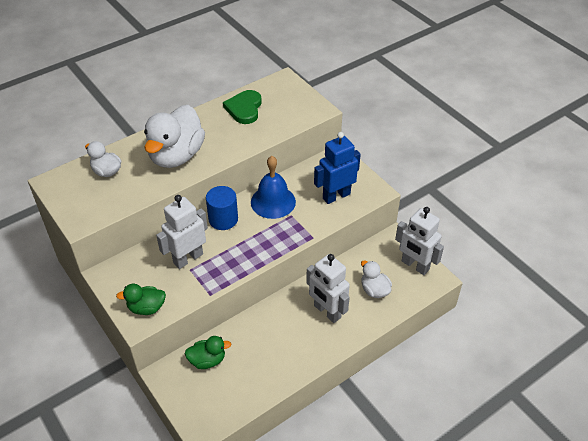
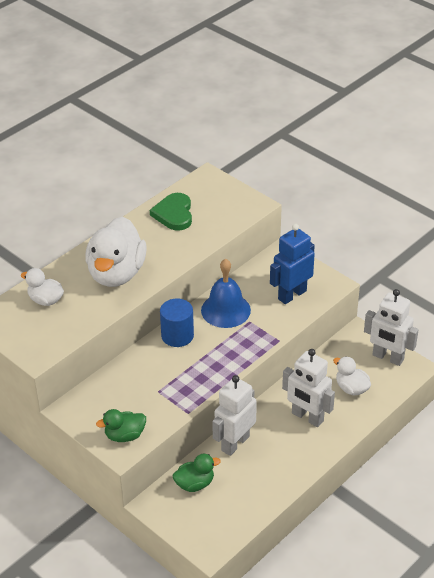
camera: 10 degrees left, 5 degrees down
white robot [156,195,208,269] -> white robot moved to [212,375,257,456]

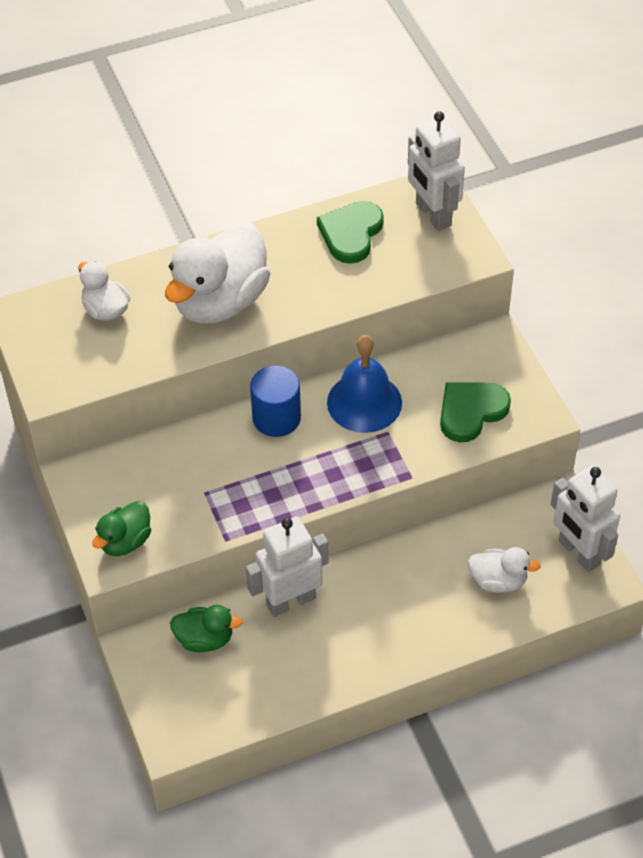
camera: 25 degrees right, 10 degrees up
green duck [96,409,146,442] -> green duck turned 60 degrees counterclockwise [92,501,151,556]
blue robot [270,224,315,304] -> green heart [440,383,511,442]
white robot [282,349,335,427] -> white robot moved to [408,111,465,231]
white duck [333,356,371,395] -> white duck turned 120 degrees clockwise [468,547,541,593]

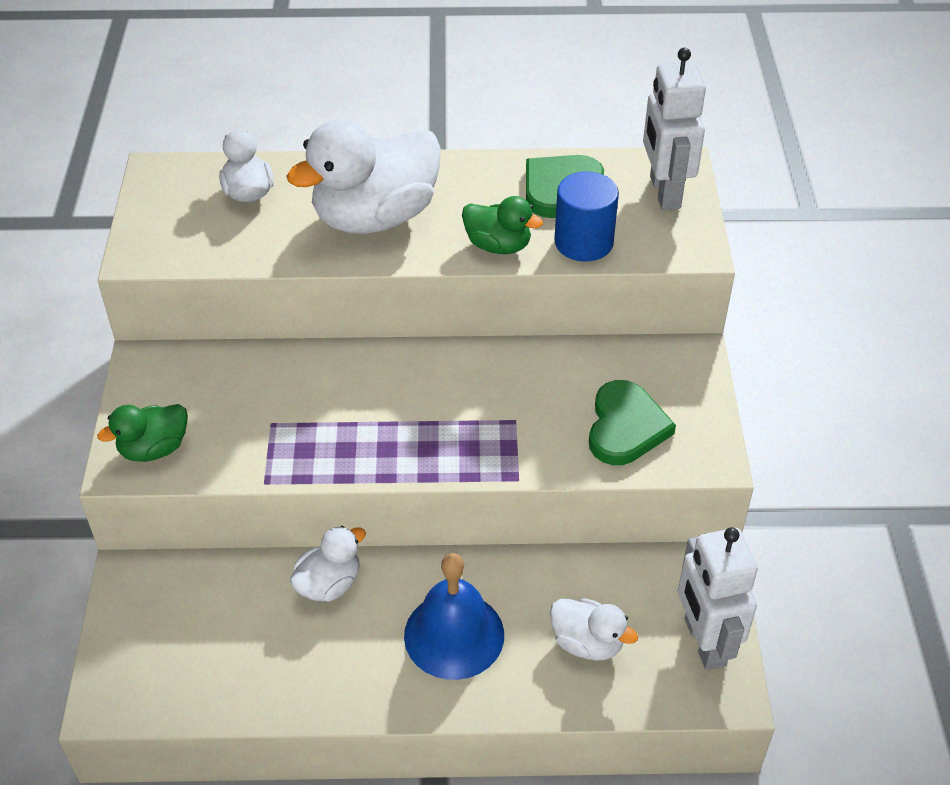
camera: 20 degrees right, 5 degrees down
green duck [170,605,243,652] -> green duck moved to [462,196,543,254]
white robot [246,517,329,617] -> white duck [290,526,366,602]
blue cylinder [250,366,301,437] -> blue cylinder moved to [554,171,619,261]
blue bell [327,335,402,433] -> blue bell moved to [404,553,504,680]
green heart [440,383,511,442] -> green heart turned 120 degrees clockwise [589,380,676,465]

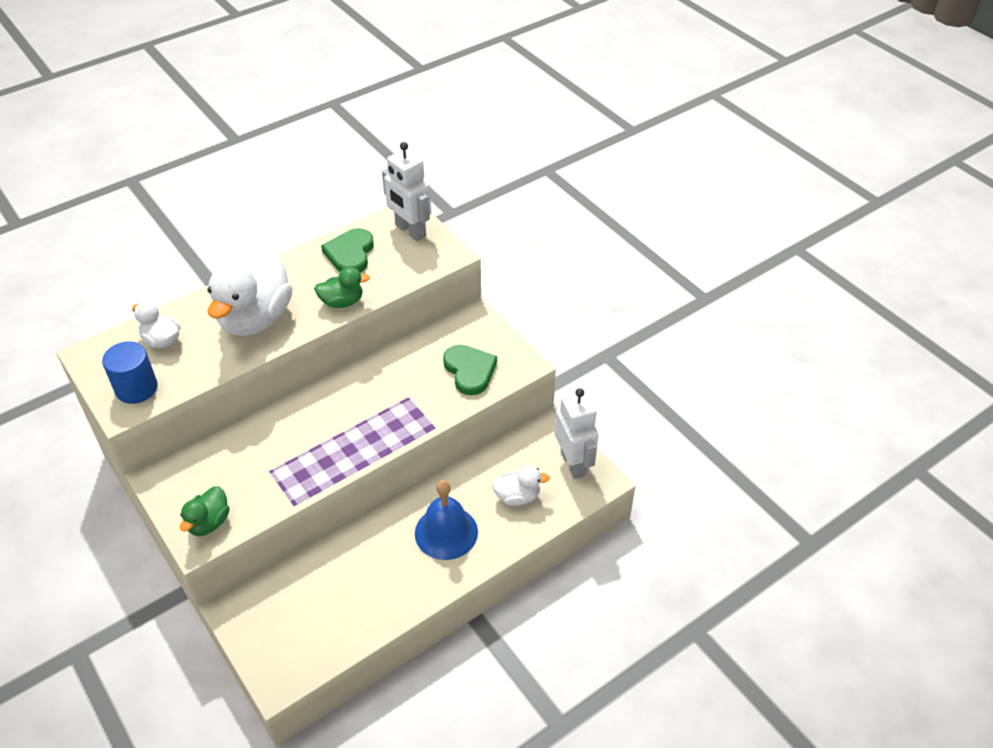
camera: 35 degrees left, 0 degrees up
white duck [290,526,366,602] -> none
blue cylinder [554,171,619,261] -> blue cylinder moved to [102,341,158,404]
white robot [678,527,758,670] -> white robot turned 150 degrees counterclockwise [554,388,599,479]

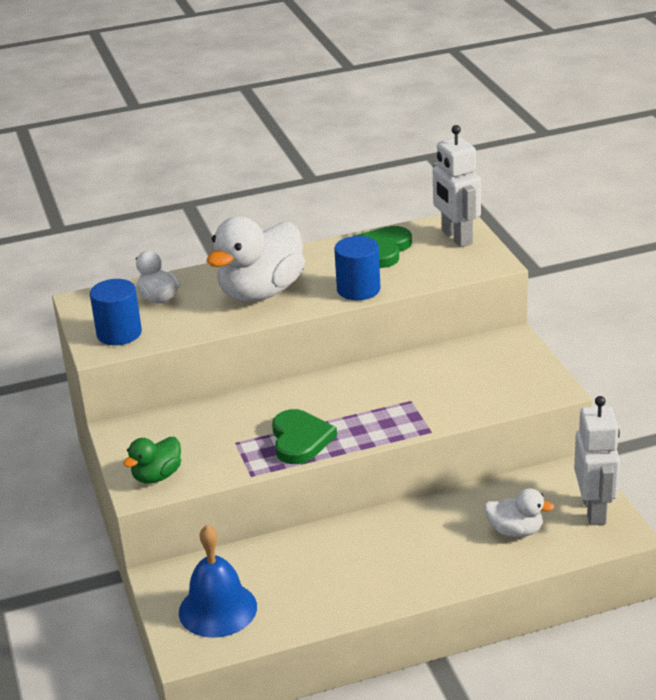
camera: 20 degrees right, 15 degrees down
green duck [314,267,370,308] -> blue cylinder [334,236,381,300]
blue bell [415,480,478,560] -> blue bell moved to [179,525,257,638]
green heart [443,345,497,395] -> green heart moved to [272,409,337,464]

